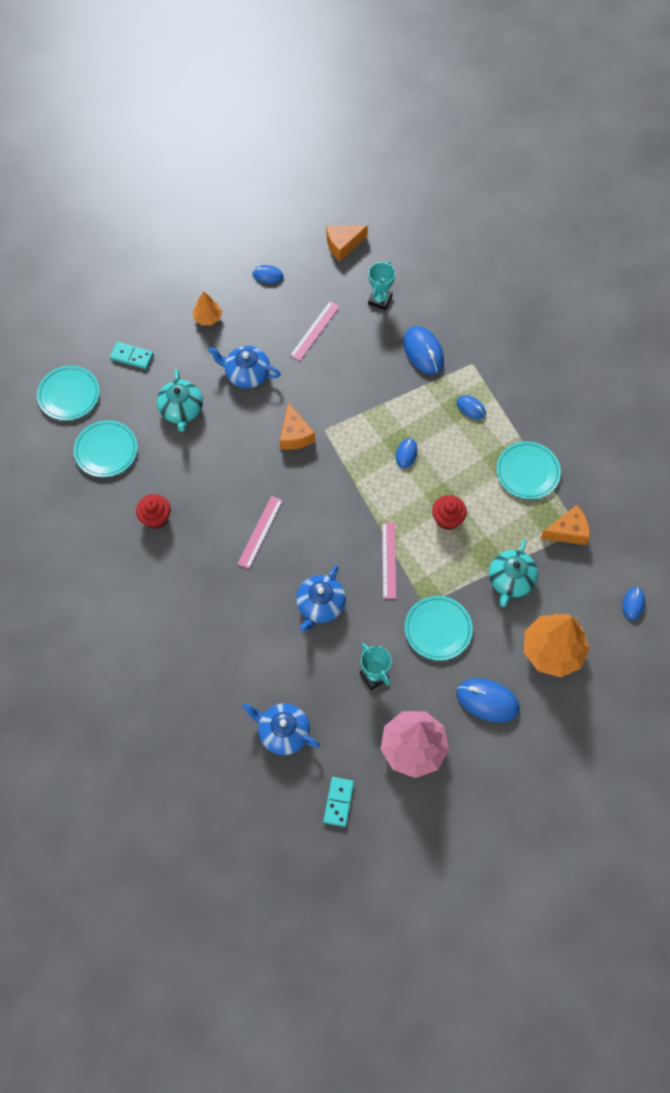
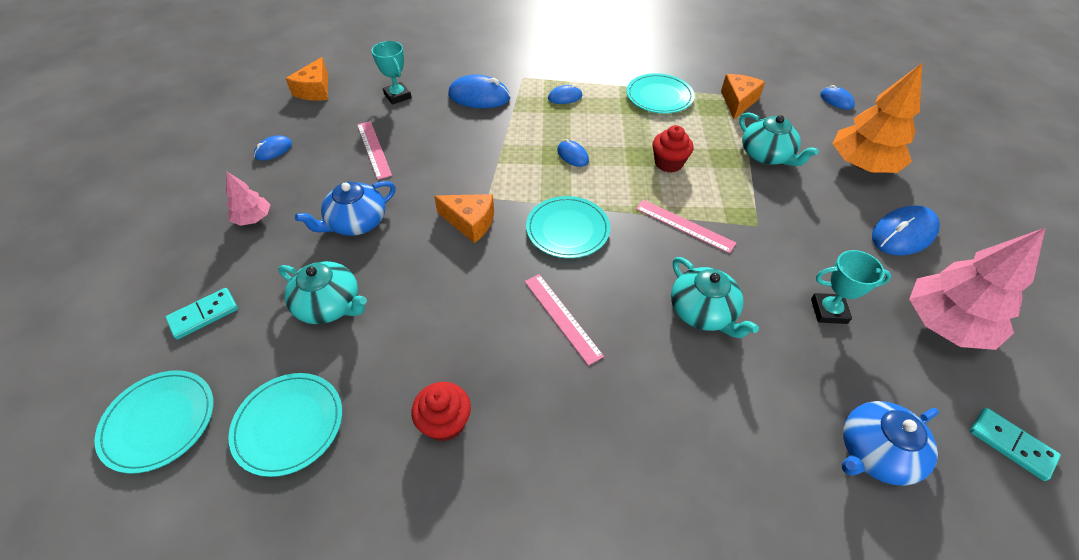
camera: 55 degrees left, 15 degrees down
orange tree [193,291,222,325] -> pink tree [226,172,270,226]
blue teapot [296,565,346,632] -> turquoise teapot [671,257,759,338]
turquoise plate [405,596,473,660] -> turquoise plate moved to [526,196,610,258]

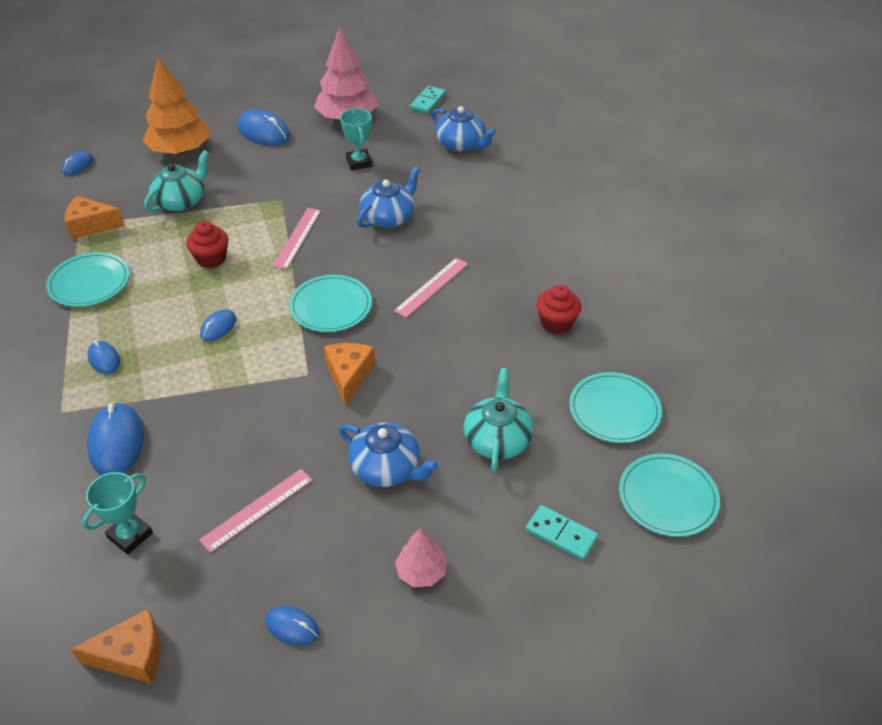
camera: 110 degrees left, 5 degrees down
turquoise teapot [671,257,759,338] -> blue teapot [357,167,420,228]

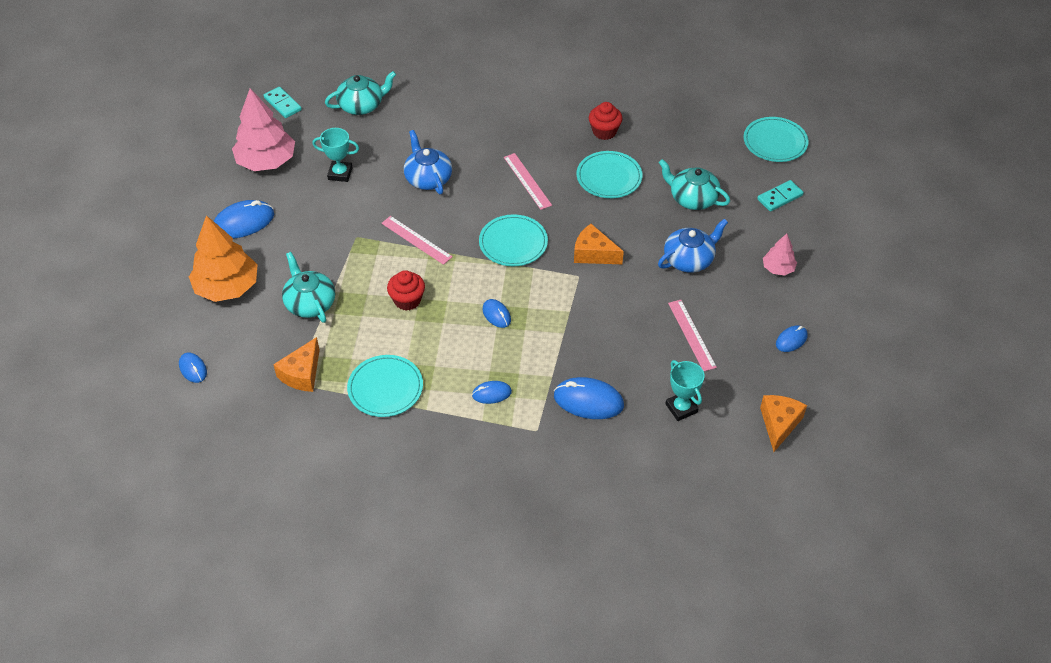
camera: 65 degrees left, 5 degrees up
blue teapot [431,106,496,152] -> turquoise teapot [325,71,396,115]
turquoise plate [569,372,662,443] -> turquoise plate moved to [577,151,643,198]

